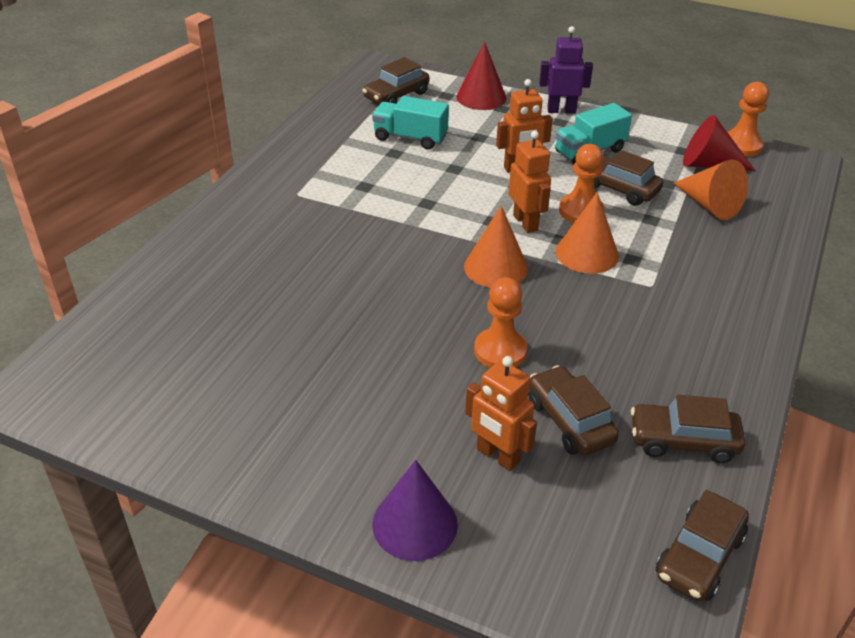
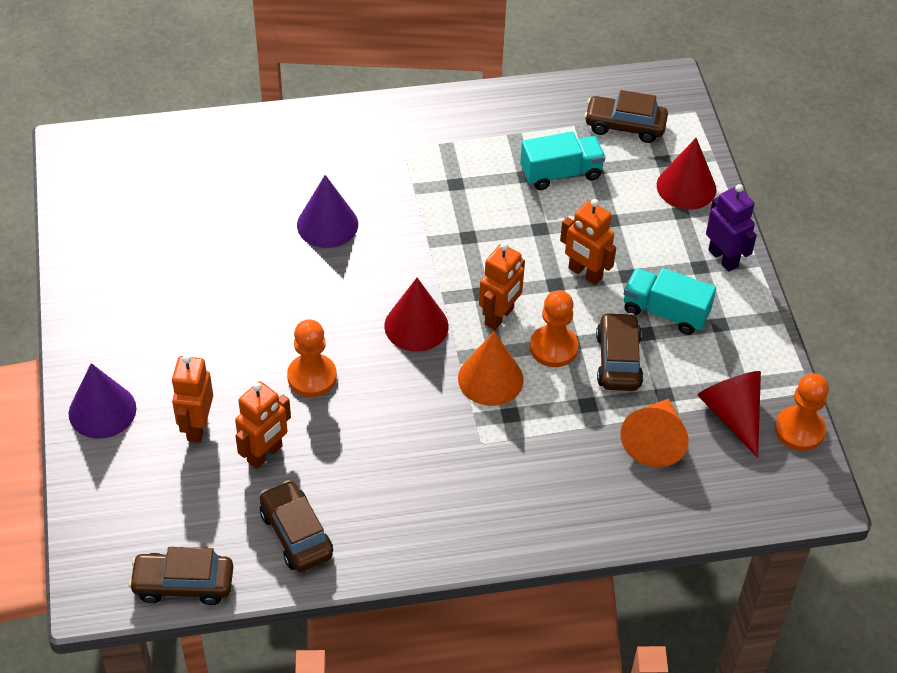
camera: 55 degrees right, 10 degrees up
turquoise truck [372,96,449,149] -> turquoise truck turned 90 degrees clockwise [520,131,605,190]
orange cone [464,206,528,288] -> red cone [384,278,449,352]
brown car [529,365,619,455] -> orange robot [235,381,291,469]
none -> purple cone [297,175,358,248]

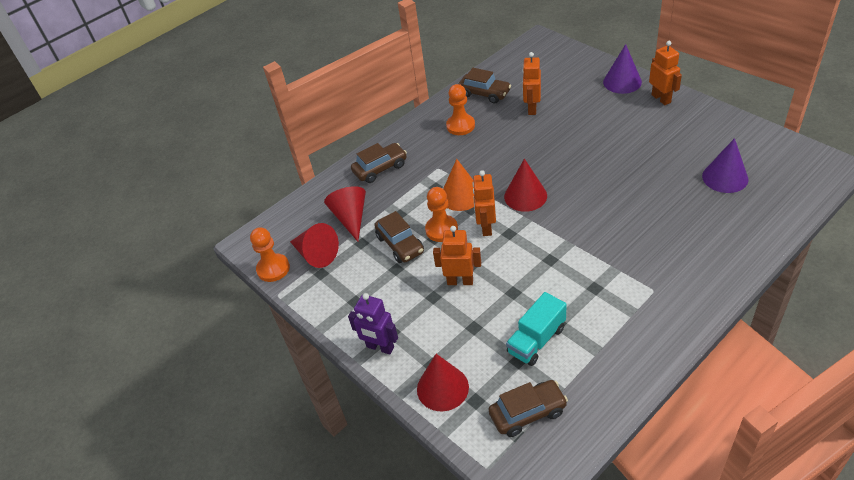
camera: 155 degrees right, 5 degrees down
brown car [128,547,233,605] -> brown car moved to [351,143,407,183]
orange robot [172,355,213,442] -> orange robot moved to [649,41,682,105]
orange pawn [287,319,337,397] -> orange pawn moved to [446,84,475,135]
purple cone [297,175,358,248] -> purple cone moved to [702,138,748,193]
orange cone [620,399,688,467] -> red cone [324,186,366,242]
turquoise truck [624,268,716,335] -> none

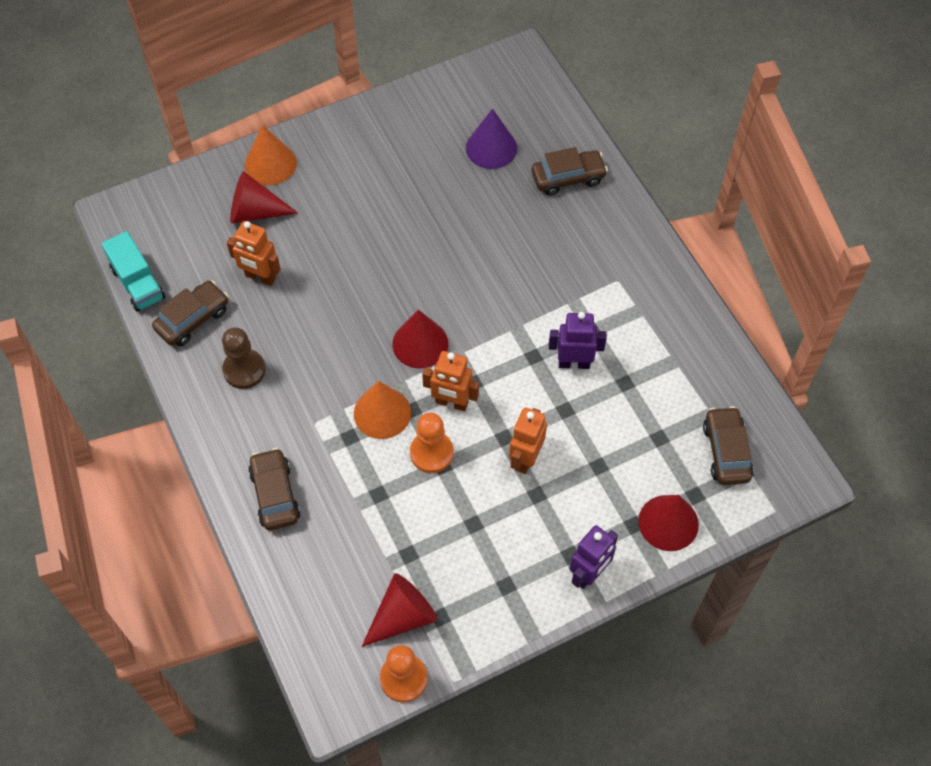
camera: 80 degrees left, 15 degrees up
red cone [324,186,366,242] -> red cone moved to [230,171,298,224]
brown car [374,211,424,263] -> brown car moved to [532,147,608,196]
orange pawn [446,84,475,135] -> brown pawn [222,327,266,389]
turquoise truck [506,292,567,366] -> turquoise truck moved to [101,231,165,312]
purple cone [603,44,642,94] -> orange cone [245,125,297,185]
orange robot [649,41,682,105] -> none
none -> purple robot [549,312,607,369]

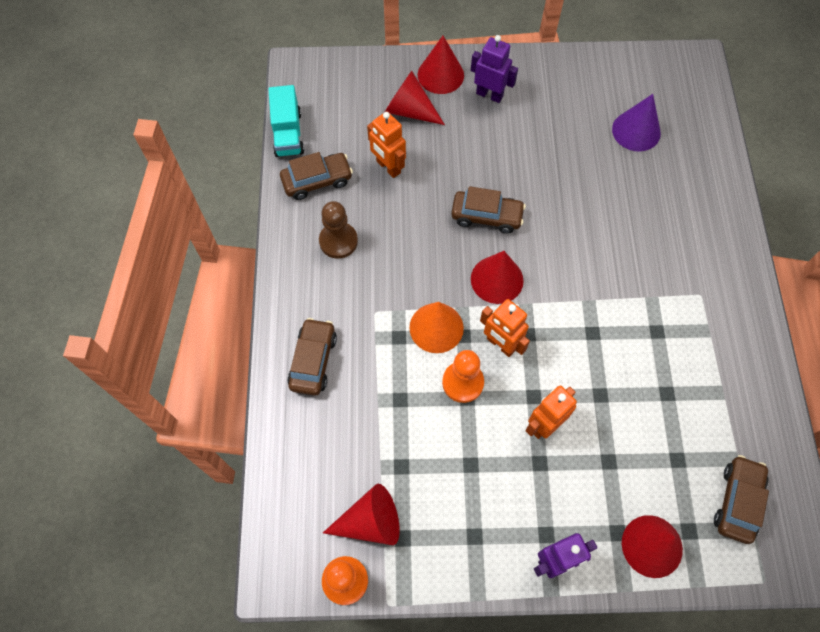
camera: 25 degrees right, 5 degrees up
orange cone [245,125,297,185] -> red cone [418,36,464,94]
brown car [532,147,608,196] -> brown car moved to [451,186,526,234]
purple robot [549,312,607,369] -> purple robot moved to [471,35,518,103]

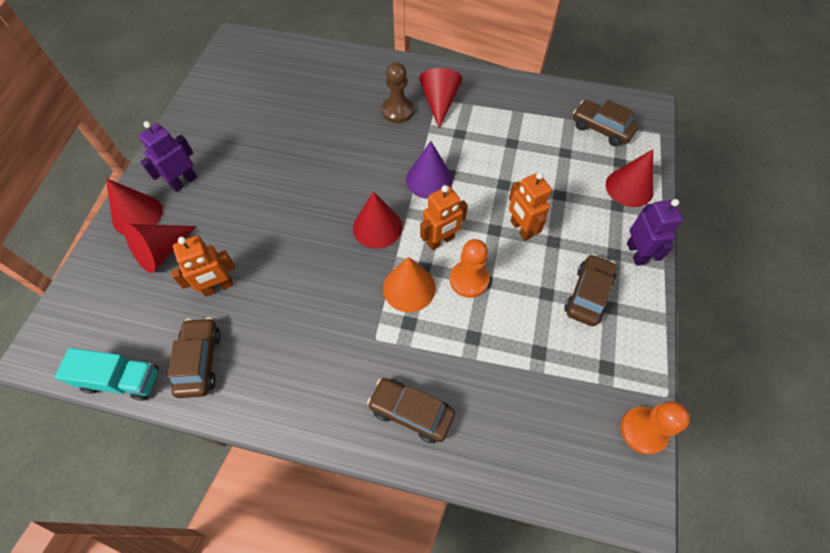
camera: 75 degrees left, 5 degrees down
brown pawn [319,201,358,259] -> brown pawn moved to [382,62,414,123]
red cone [323,484,400,545] -> red cone moved to [419,68,463,128]
brown car [451,186,526,234] -> brown car moved to [564,254,616,326]
purple cone [612,94,661,152] -> purple cone moved to [406,141,453,199]

